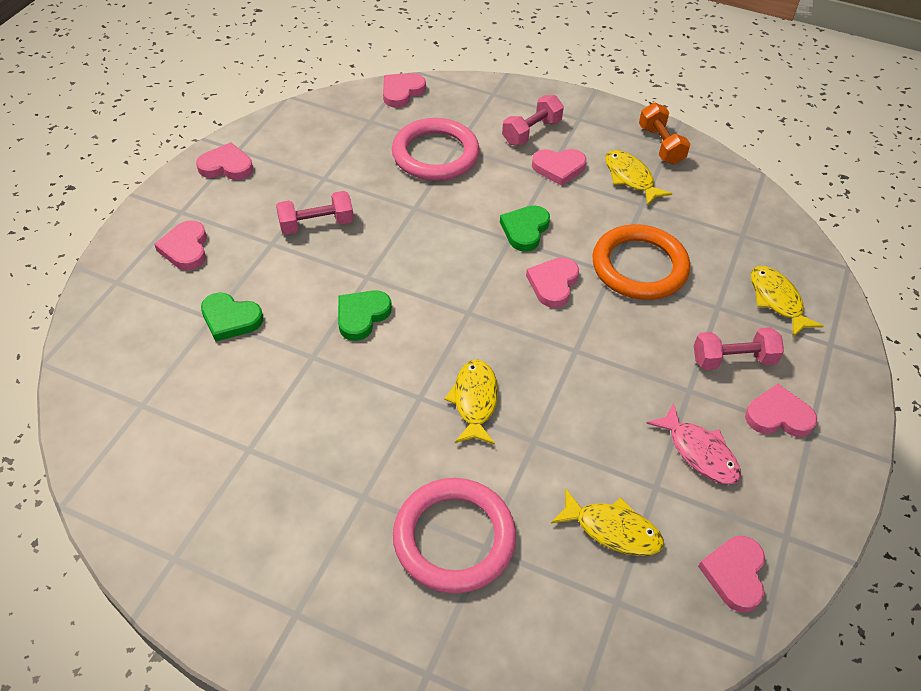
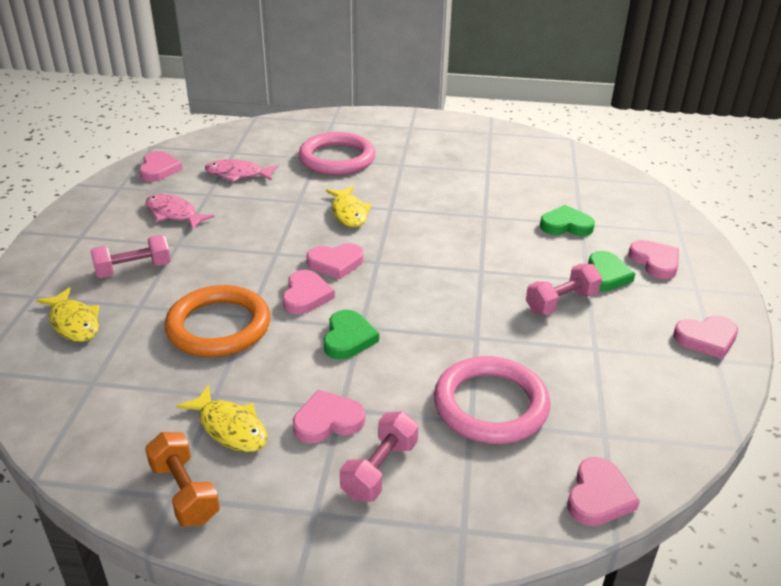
camera: 165 degrees right, 15 degrees down
green heart [338,290,392,341] -> green heart moved to [588,251,635,292]
yellow fish [551,488,664,556] -> pink fish [205,159,279,182]
pink heart [745,384,817,437] -> pink heart moved to [307,243,364,279]

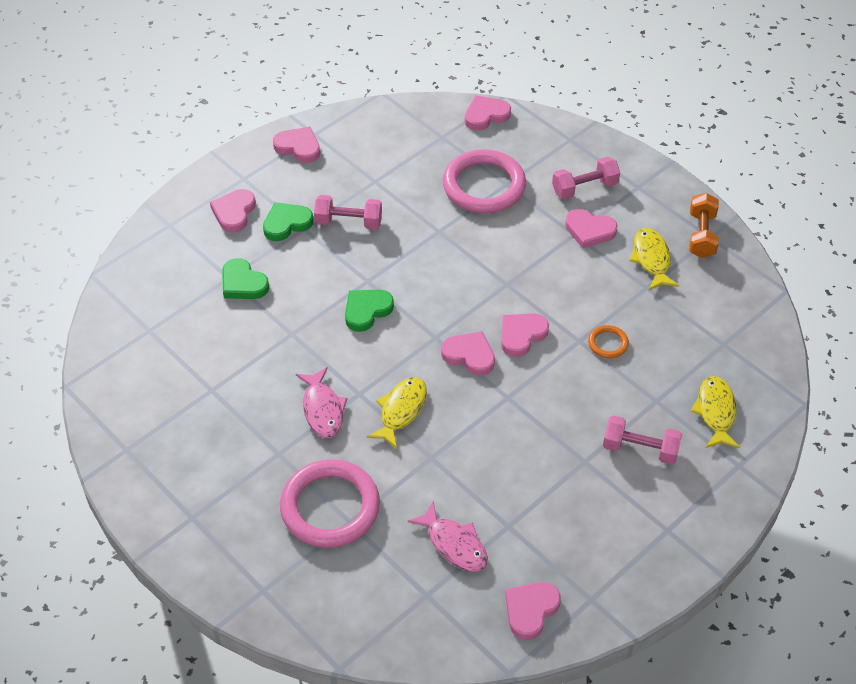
camera: 140 degrees left, 15 degrees up
pink fish [146,194,215,230] -> pink fish moved to [296,367,347,438]
orange ring [165,285,271,357] -> orange ring [588,325,629,359], size x0.44
green heart [324,310,379,360] -> green heart moved to [345,290,394,332]

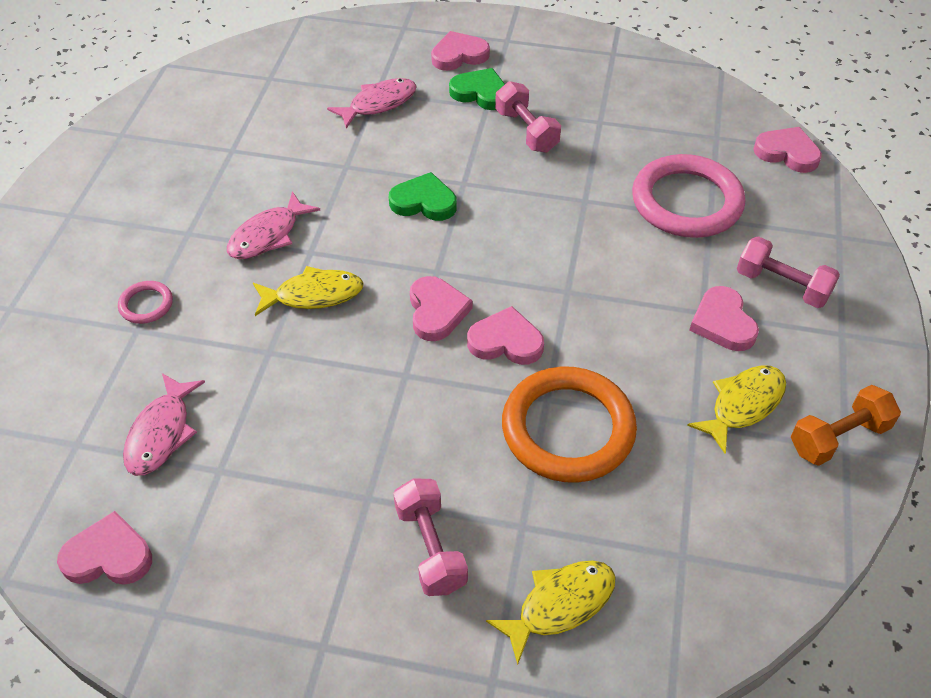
camera: 55 degrees right, 0 degrees up
green heart [222,258,269,299] -> pink fish [327,78,417,129]
pink heart [273,127,320,163] -> none
pink ring [280,459,380,548] -> pink ring [118,281,173,324], size x0.44
orange ring [588,325,629,359] -> orange ring [502,366,637,483], size x2.25

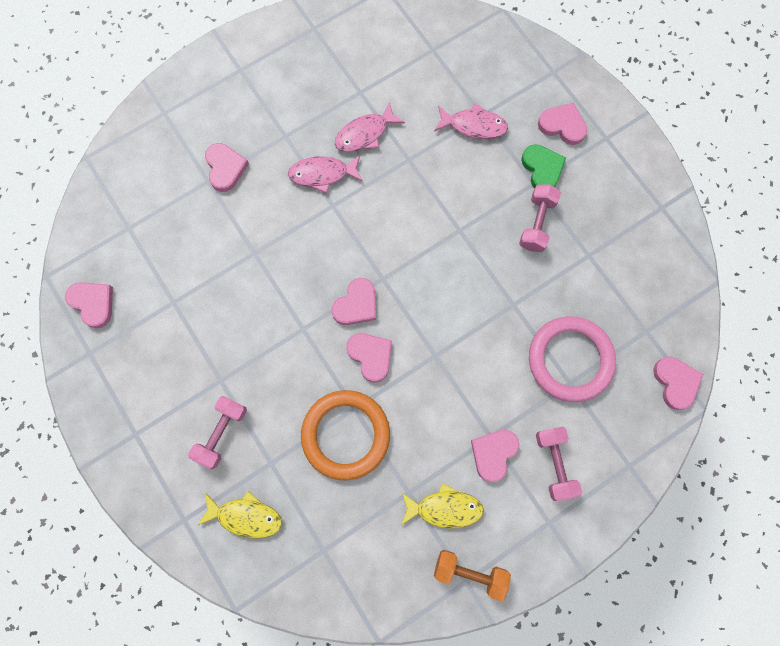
camera: 45 degrees right, 25 degrees up
pink ring [118,281,173,324] -> pink heart [205,143,249,192]
pink fish [123,373,205,476] -> pink fish moved to [335,101,405,152]
yellow fish [253,266,364,316] -> none
green heart [389,172,457,221] -> none

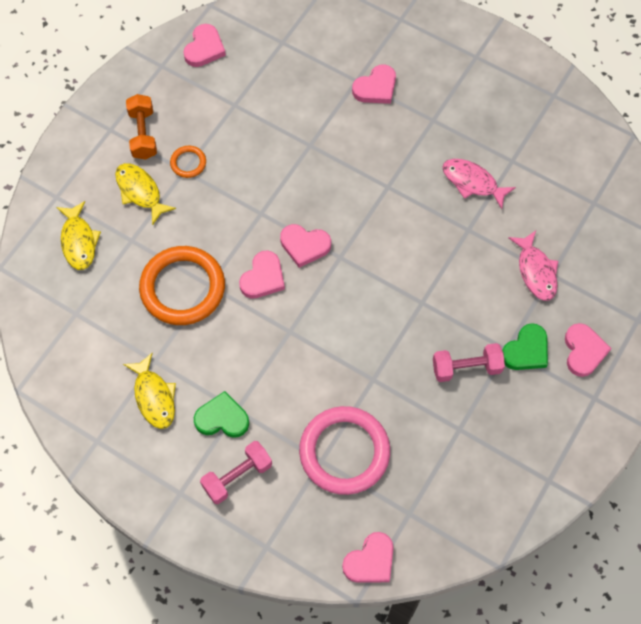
camera: 65 degrees right, 10 degrees down
pink dumbbell [188,396,247,469] -> yellow fish [115,163,176,225]
pink fish [288,155,363,193] -> none
orange dumbbell [434,550,511,601] -> orange dumbbell moved to [126,94,157,160]
pink heart [471,430,519,482] -> green heart [194,391,249,438]
none -> orange ring [170,146,206,178]

